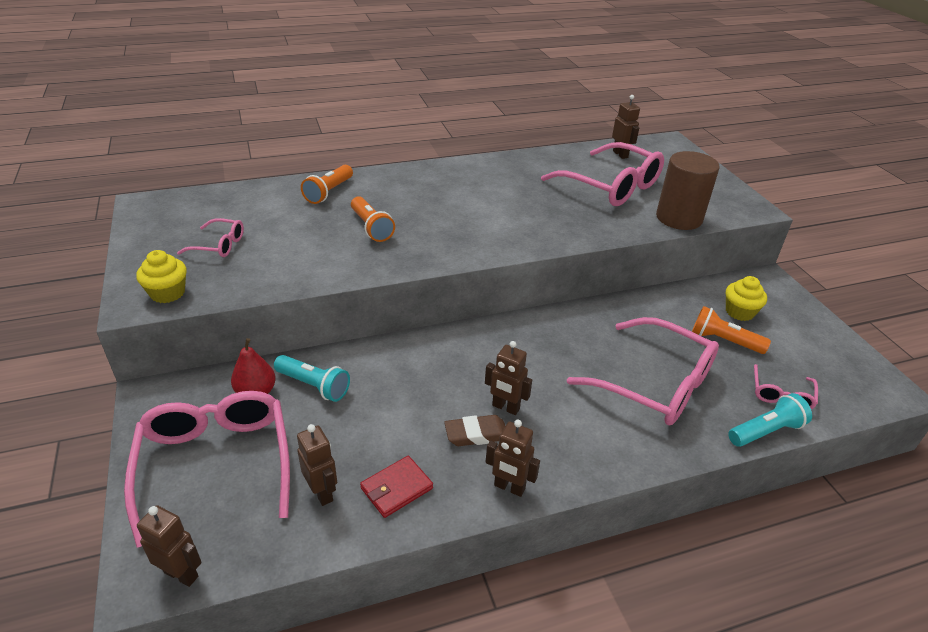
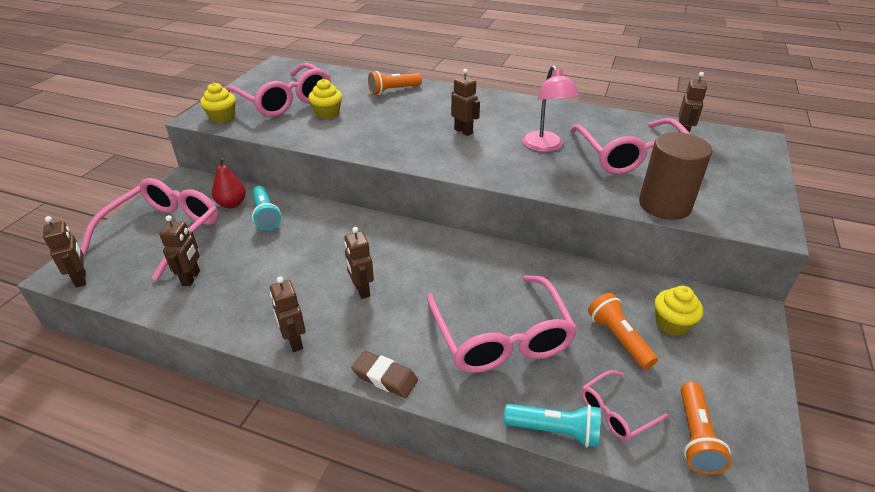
camera: 40 degrees right, 0 degrees up
pink glasses [177,218,244,257] -> pink glasses [225,63,331,117], size x2.10
orange flashlight [351,196,395,242] -> orange flashlight moved to [681,382,732,475]
red wallet [360,456,433,518] -> none
brown eraser [444,415,505,446] -> brown eraser moved to [352,351,418,398]
none -> yellow cupcake [308,79,342,119]
none -> brown robot [451,69,480,136]
none -> pink lamp [522,65,579,152]

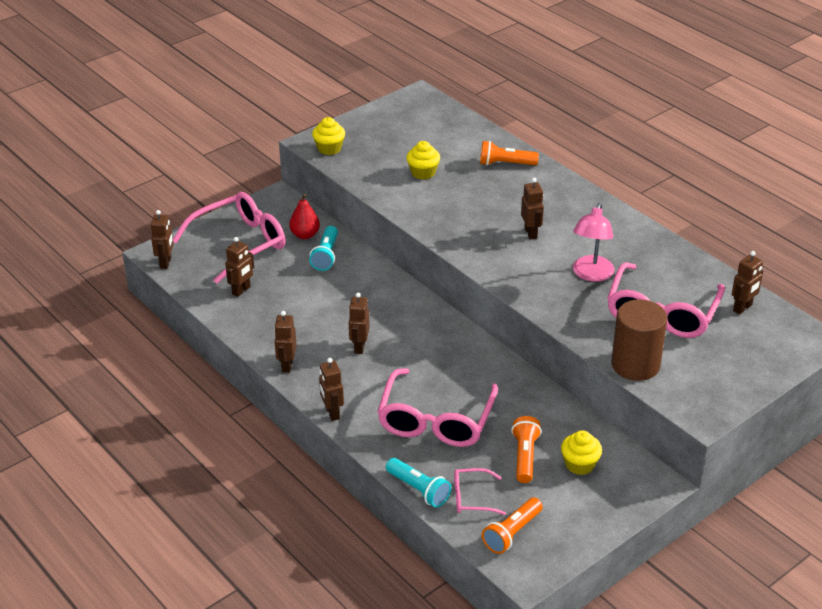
camera: 30 degrees right, 0 degrees up
pink glasses [225,63,331,117] -> none
brown eraser [352,351,418,398] -> brown robot [319,358,344,421]

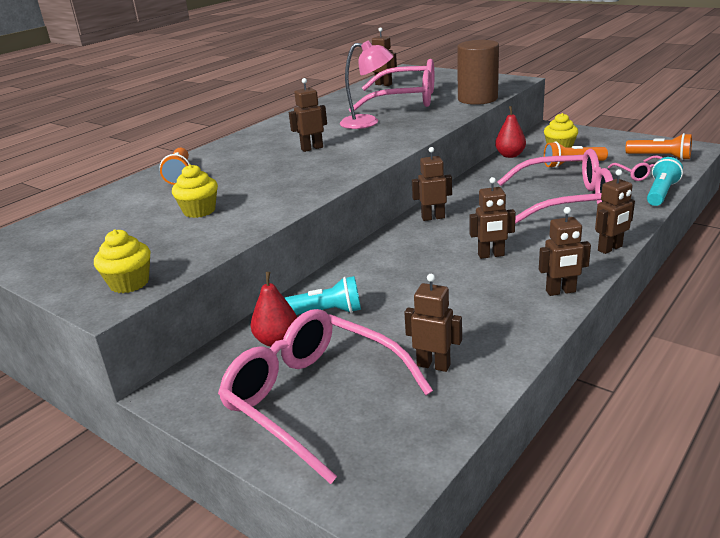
camera: 100 degrees left, 10 degrees down
brown robot [151,210,174,269] -> brown robot moved to [412,147,452,221]
none -> red pear [495,106,526,158]

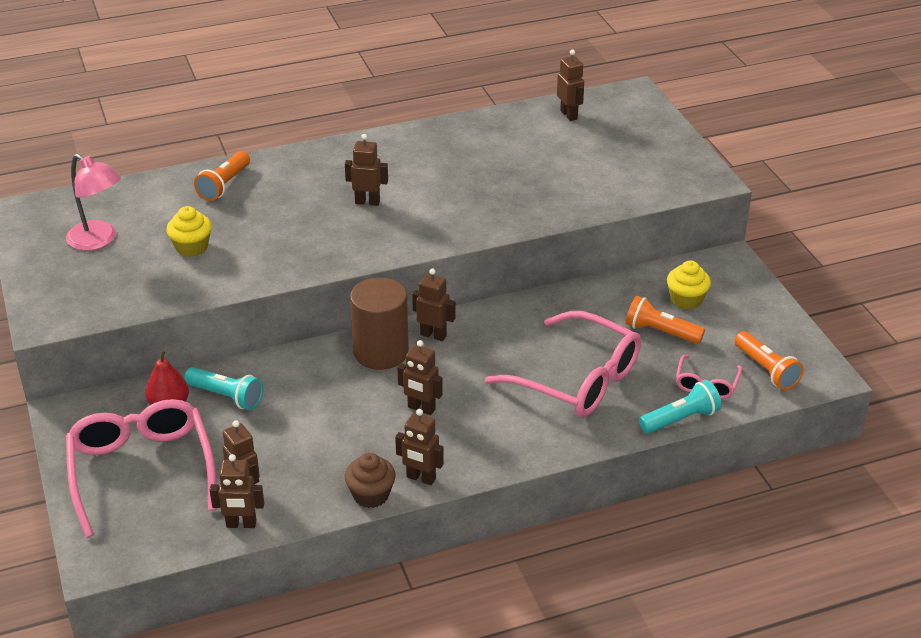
camera: 30 degrees right, 10 degrees up
yellow cupcake [94,229,150,293] -> none
pink lamp [340,40,393,129] -> pink lamp moved to [66,154,121,251]
pink glasses [349,59,434,112] -> none
brown cylinder [457,40,499,105] -> brown cylinder moved to [350,277,409,370]
red pear [495,106,526,158] -> none
brown robot [595,169,635,254] -> brown robot moved to [210,454,264,528]
none -> brown cupcake [345,453,396,508]

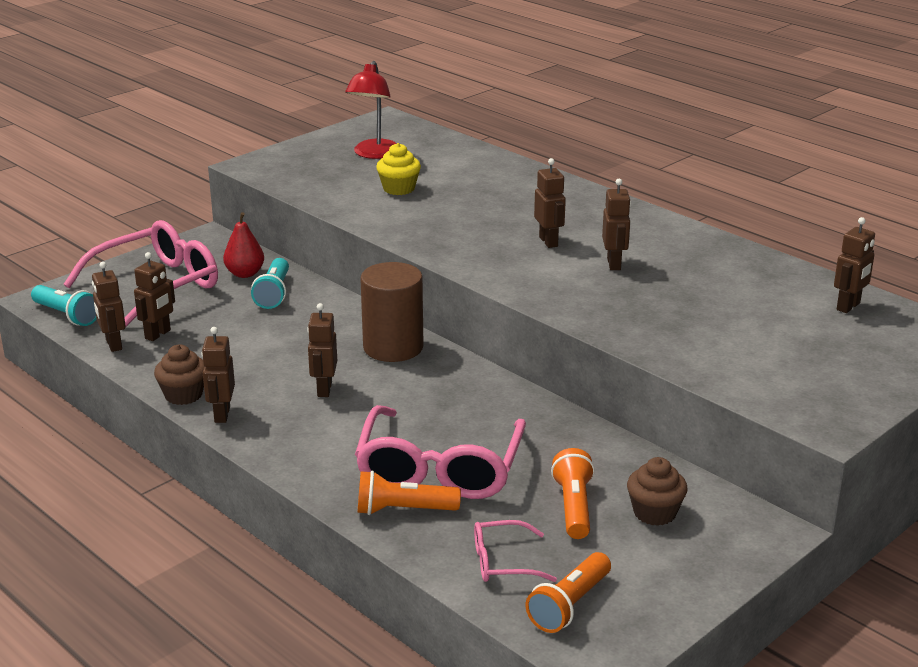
camera: 65 degrees right, 10 degrees down
pink lamp [66,154,121,251] -> red lamp [345,61,397,159]
orange flashlight [194,151,250,201] -> orange flashlight moved to [357,470,461,515]
brown robot [412,269,455,341] -> brown robot moved to [602,179,631,270]
turquoise flashlight [639,380,722,434] -> turquoise flashlight moved to [31,285,96,326]
yellow cupcake [667,261,711,310] -> brown cupcake [627,457,688,526]

